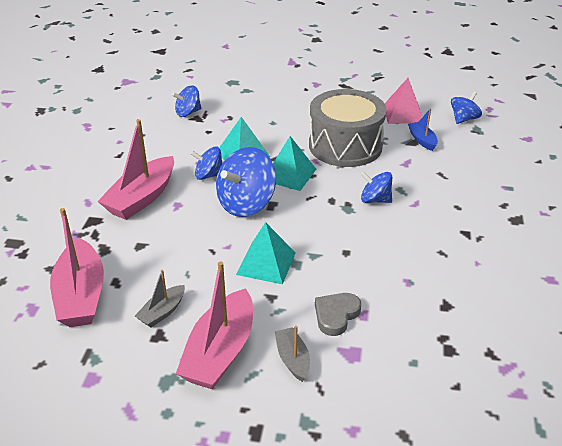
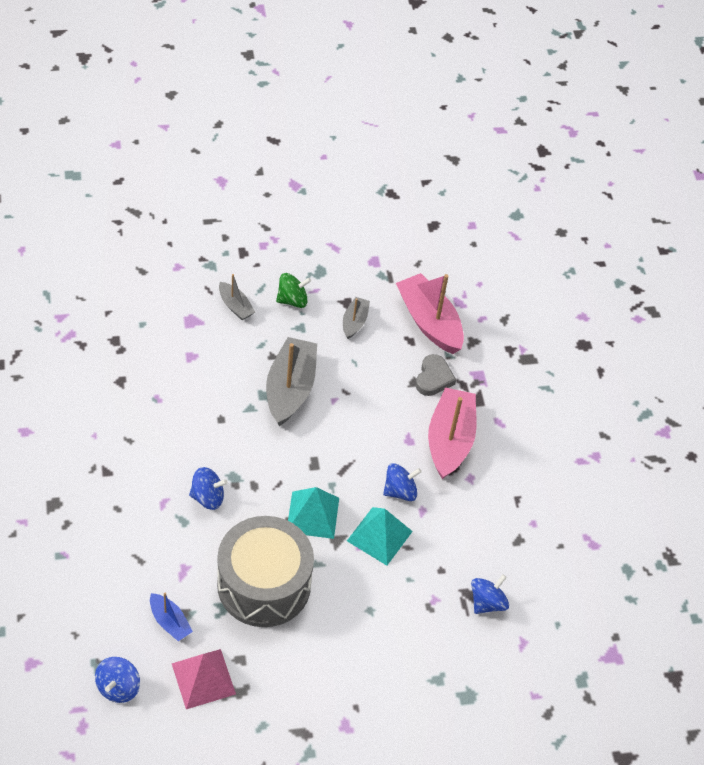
camera: 155 degrees right, 15 degrees up
pink boat [176,262,253,389] -> green spinning top [276,273,311,308]
blue spinning top [216,147,276,217] -> none
turquoise pyramid [236,222,296,284] -> grey boat [266,337,317,426]
grey heart [315,293,361,336] -> grey heart moved to [416,354,456,396]

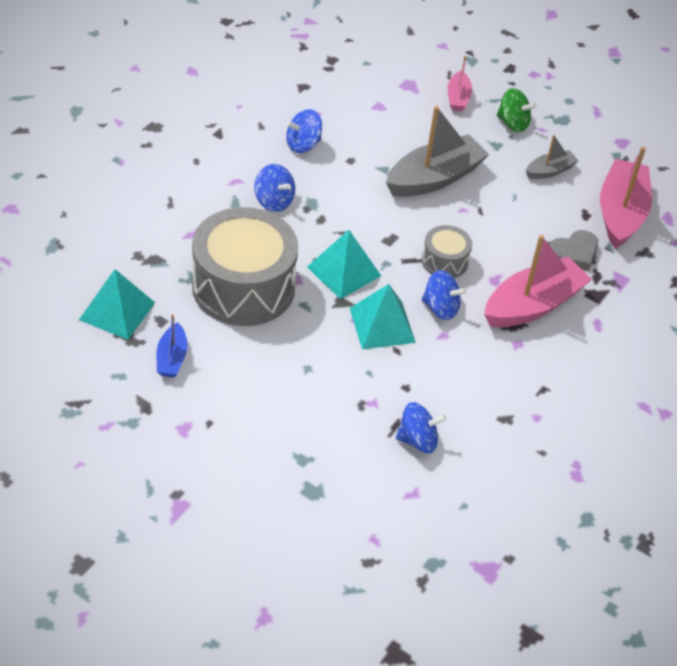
camera: 45 degrees right, 5 degrees down
blue spinning top [95,657,140,703] -> blue spinning top moved to [286,109,322,153]
blue boat [150,592,193,641] -> blue boat moved to [157,314,188,377]
pink pyramid [172,649,236,709] -> turquoise pyramid [79,269,155,340]
grey boat [219,274,255,320] -> pink boat [448,56,472,111]
none -> grey drum [422,225,472,278]

